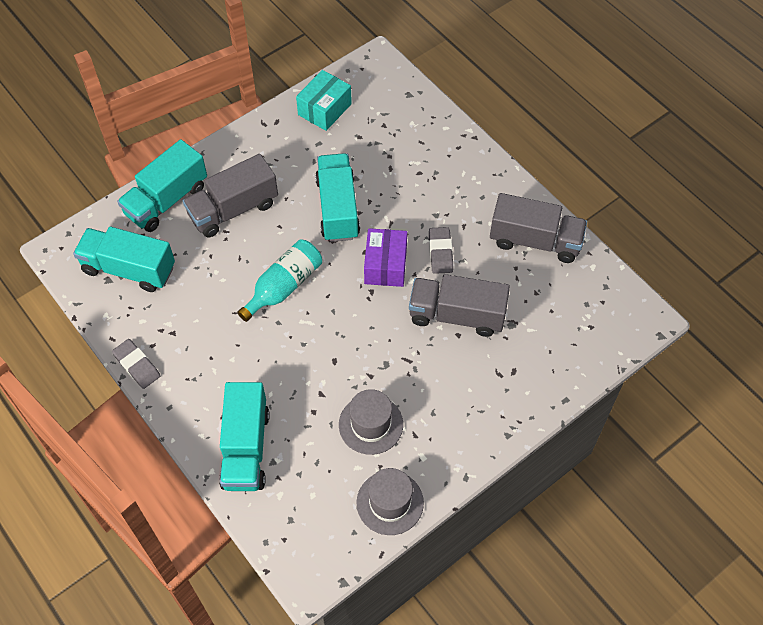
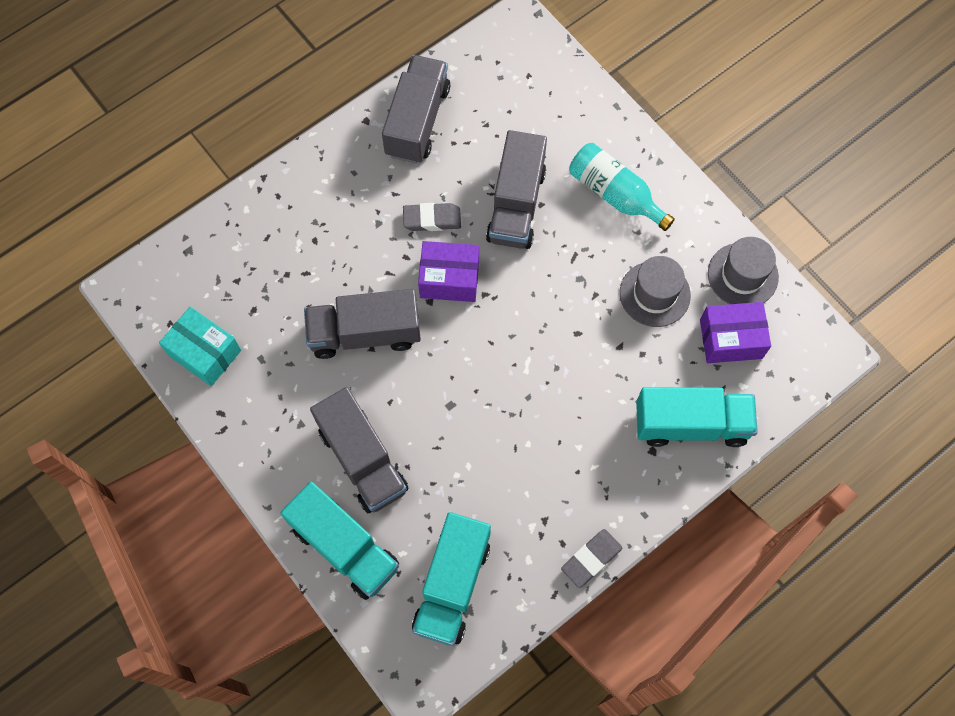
camera: 90 degrees left, 10 degrees up
turquoise bottle [237,239,322,322] -> turquoise bottle moved to [569,143,675,231]
turquoise truck [315,153,360,242] -> grey truck [304,289,421,359]
none -> purple box [700,302,771,363]

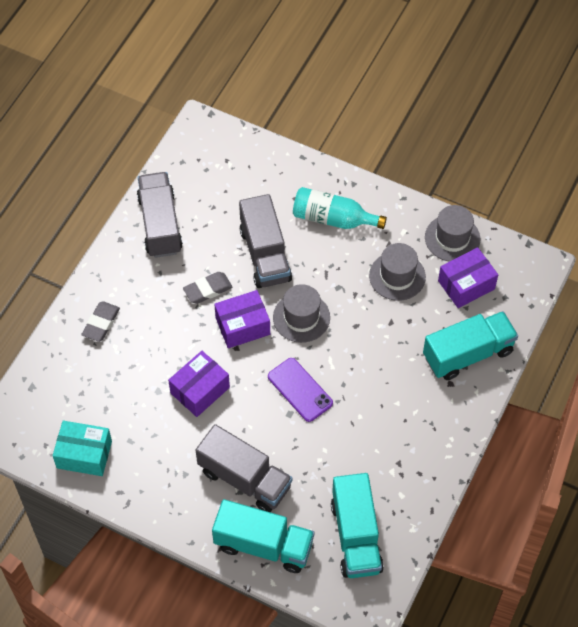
camera: 25 degrees left, 10 degrees down
grey truck [304,289,421,359] -> purple box [168,351,230,417]
grey eraser [561,529,622,588] -> grey eraser moved to [81,301,120,342]
none -> purple phone [268,358,333,422]
none -> grey hat [273,284,330,343]

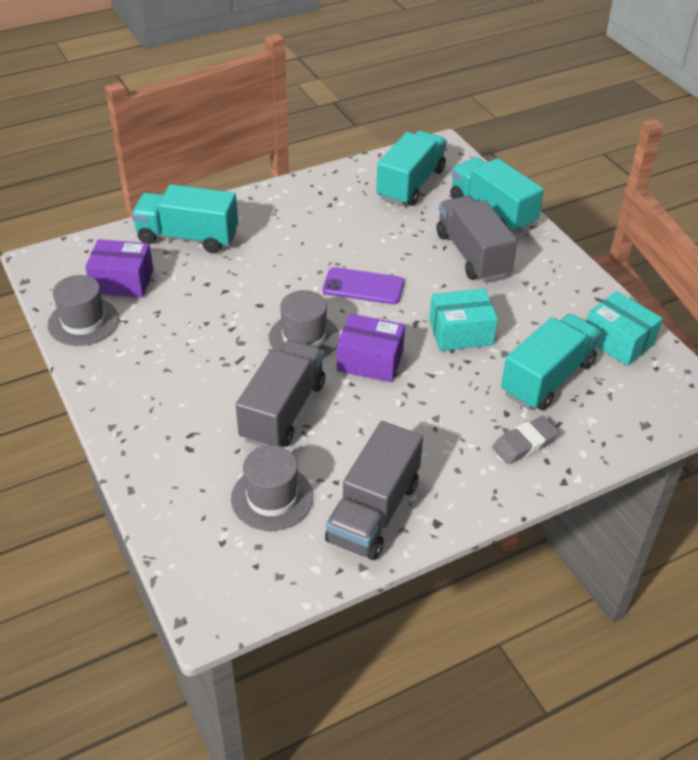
camera: 145 degrees left, 15 degrees down
purple box [168,351,230,417] -> turquoise box [429,289,498,351]
grey eraser [183,272,232,304] -> none
purple phone [268,358,333,422] -> purple phone turned 75 degrees counterclockwise [323,267,404,304]
turquoise bottle [293,187,387,229] -> none
grey hat [369,243,426,301] -> grey hat moved to [231,445,313,531]
none -> turquoise truck [501,314,602,410]

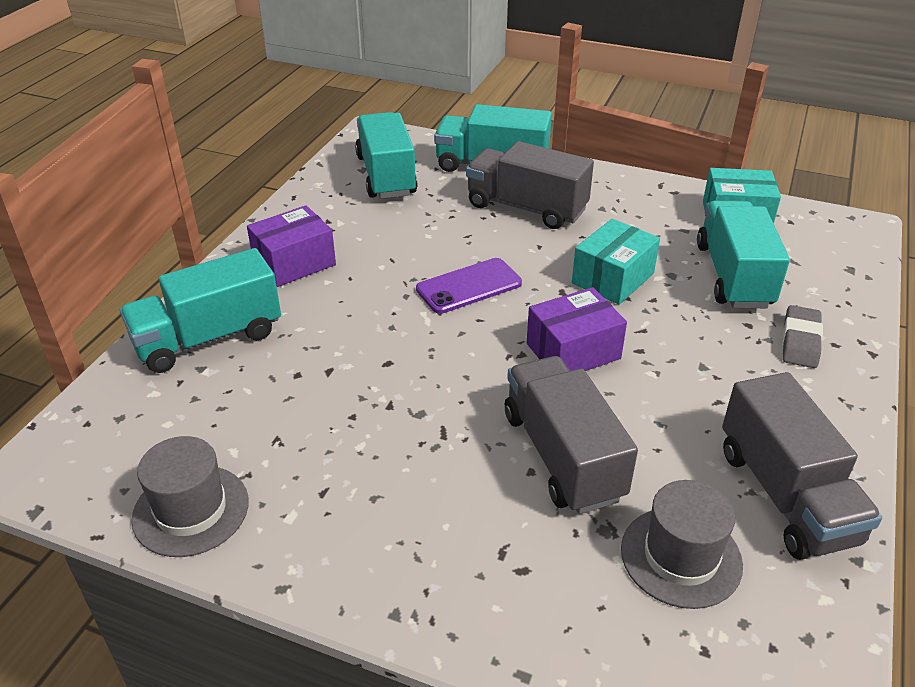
camera: 40 degrees left, 5 degrees down
purple box [85,239,153,298] -> purple box moved to [247,205,336,287]
grey hat [269,290,340,357] -> none

